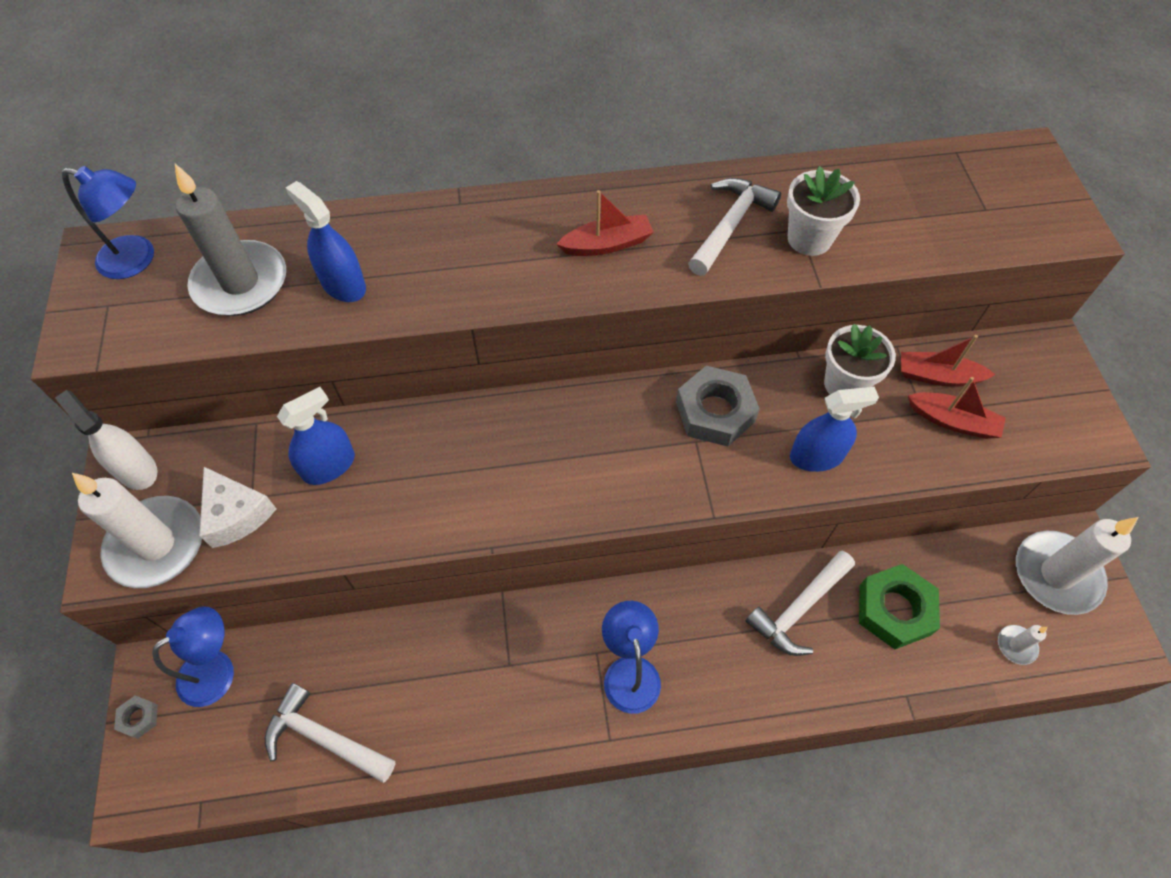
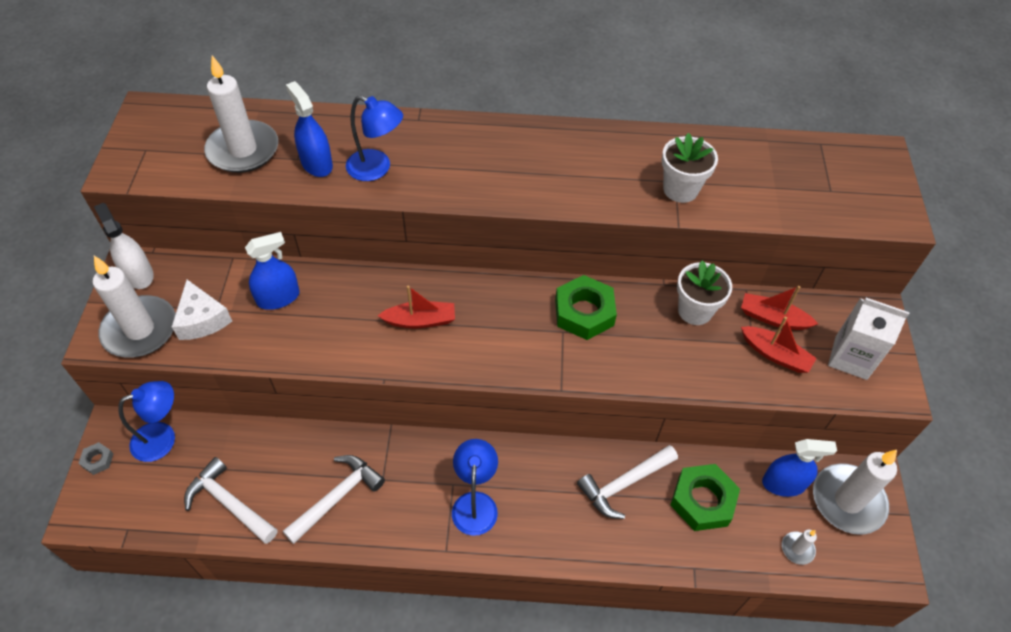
camera: 10 degrees right, 5 degrees down
blue lamp [62,166,154,279] -> blue lamp moved to [346,96,403,181]
grey candle [175,164,286,316] -> white candle [204,55,278,173]
red boat [556,190,654,256] -> red boat moved to [378,286,455,328]
grey nut [676,366,760,447] -> green nut [555,275,617,340]
white hammer [688,178,781,276] -> white hammer moved to [283,455,385,544]
blue spray bottle [790,387,879,472] -> blue spray bottle moved to [762,439,837,497]
none -> white carton [828,298,910,380]

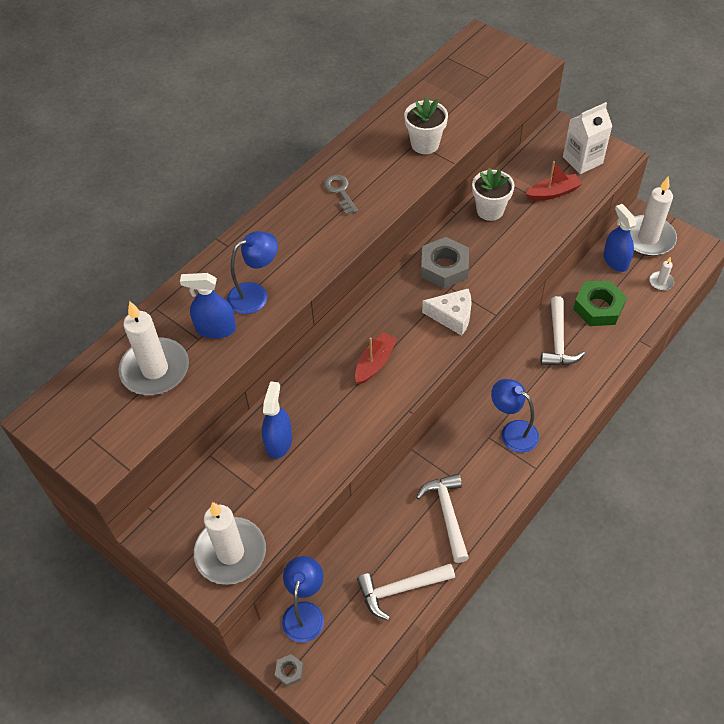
camera: 50 degrees left, 0 degrees up
white spray bottle [94,203,154,289] -> none
white cheese [172,280,232,340] -> white cheese moved to [422,289,472,336]
green nut [555,275,617,340] -> grey nut [421,237,469,288]
red boat [741,286,818,330] -> none
blue spray bottle [762,439,837,497] -> blue spray bottle turned 60 degrees counterclockwise [603,204,636,272]
none -> grey key [324,175,358,215]

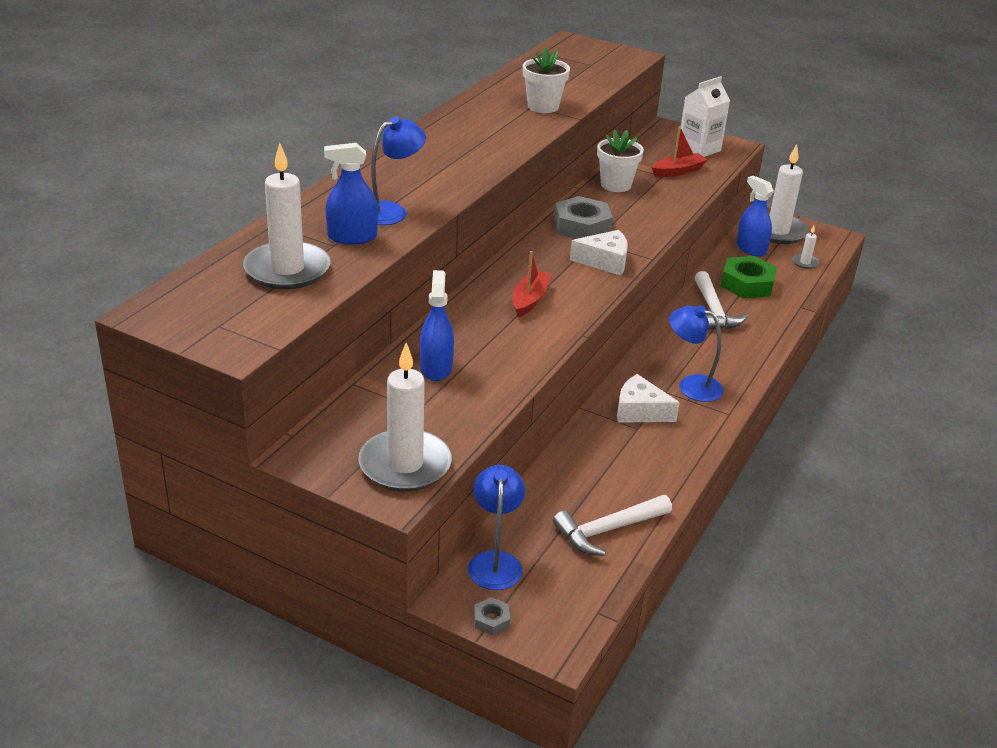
camera: 15 degrees left, 20 degrees down
grey key [324,175,358,215] -> none
white hammer [416,474,469,563] -> none
none -> white cheese [617,374,680,423]

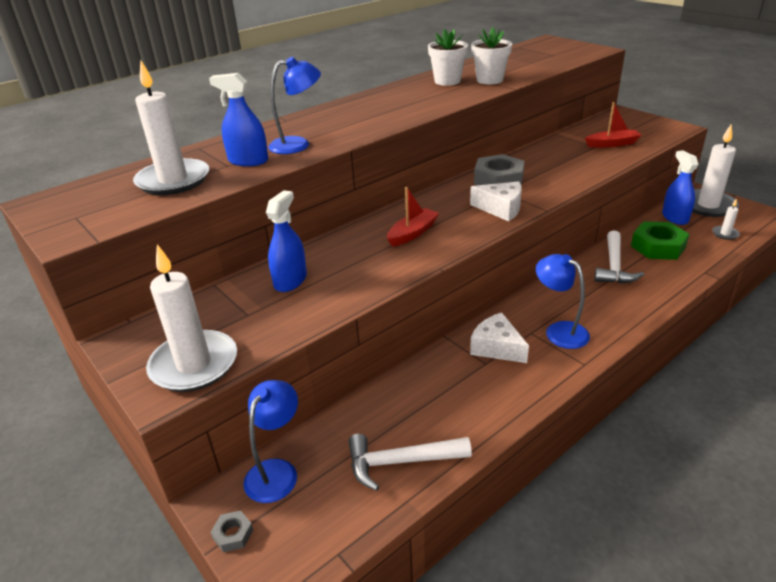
camera: 25 degrees right, 0 degrees up
white flower pot [597,129,644,192] -> white flower pot moved to [428,29,468,86]
white carton [681,76,730,157] -> none

